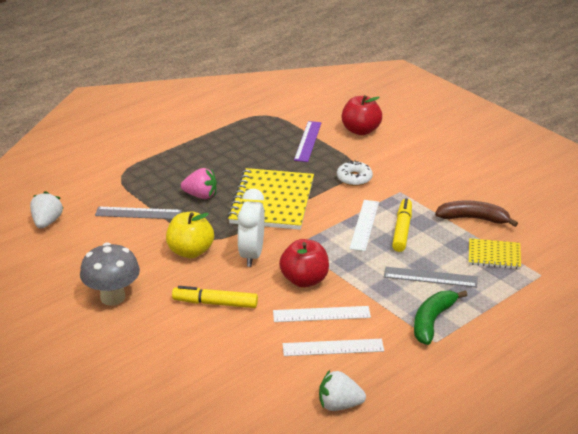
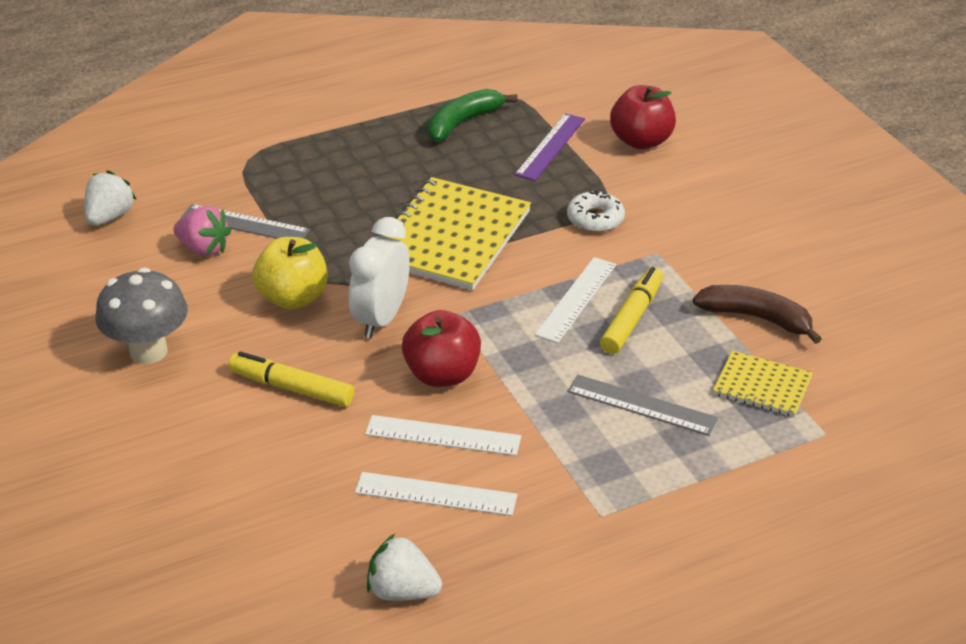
camera: 15 degrees right, 5 degrees up
pink strawberry [181,168,217,199] -> pink strawberry moved to [173,206,231,256]
green banana [414,290,467,345] -> green banana moved to [428,89,518,142]

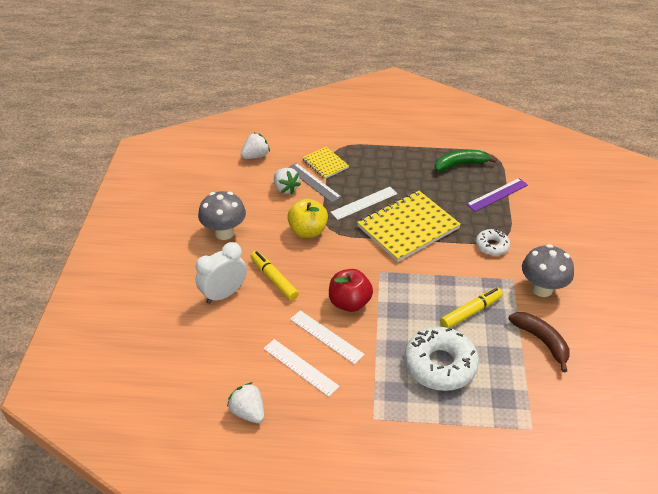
camera: 30 degrees right, 5 degrees up
pink strawberry [173,206,231,256] -> white strawberry [274,168,301,194]
white clock [349,217,410,338] -> white clock moved to [196,242,247,304]
white ruler [535,257,616,343] -> white ruler moved to [331,187,397,220]
grey ruler [567,375,718,436] -> white donut [404,327,479,391]
red apple [610,85,676,149] -> none
yellow notebook [713,350,813,417] -> yellow notebook moved to [302,147,349,179]
none -> grey mushroom [522,244,574,297]

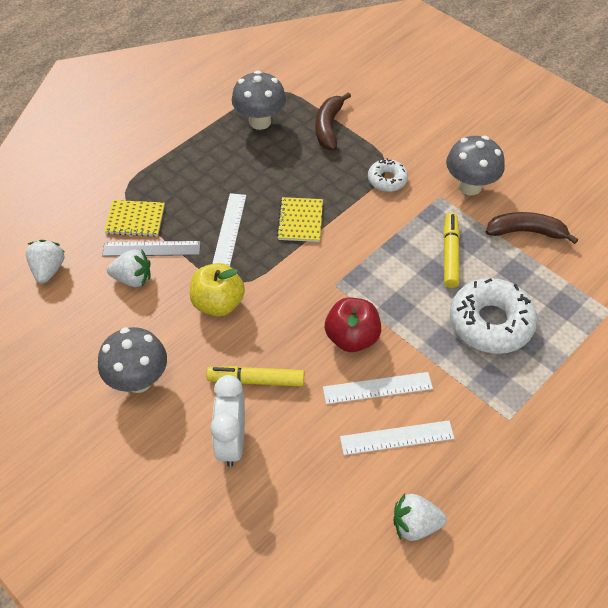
camera: 50 degrees left, 10 degrees up
yellow notebook [357,191,461,262] -> yellow notebook [277,197,323,242], size x0.52
green banana [434,150,497,172] -> grey mushroom [232,71,286,130]
purple ruler [466,178,528,212] -> brown banana [316,92,351,150]

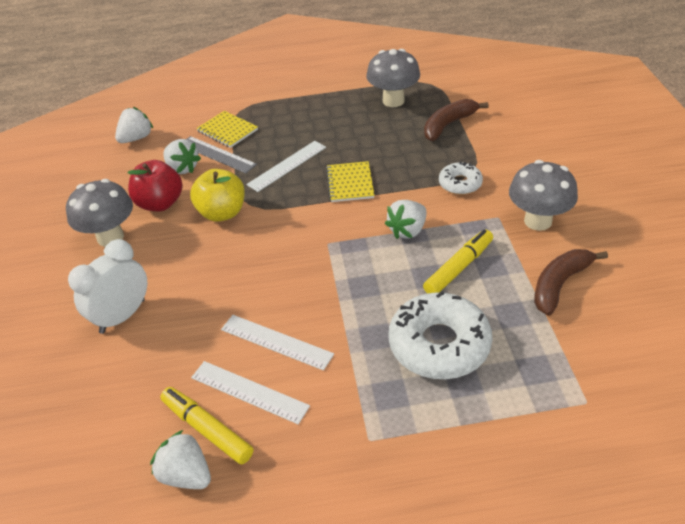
camera: 40 degrees right, 10 degrees down
yellow marker [207,366,304,386] -> yellow marker moved to [160,387,253,464]
yellow notebook [277,197,323,242] -> yellow notebook turned 45 degrees counterclockwise [326,161,375,202]
red apple [325,298,381,352] -> red apple moved to [128,160,182,211]
brown banana [486,212,578,244] -> brown banana turned 90 degrees counterclockwise [534,249,608,316]
none -> white strawberry [385,200,427,239]

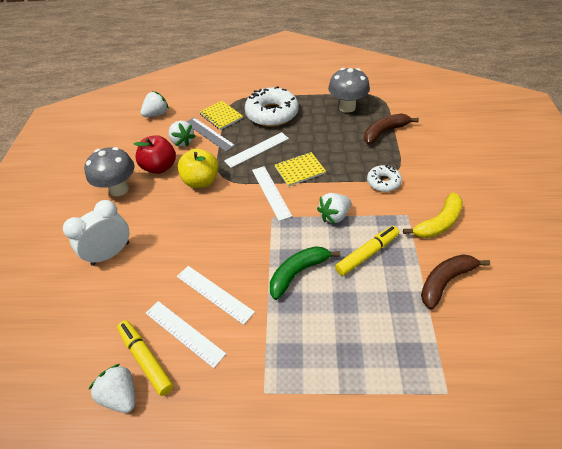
camera: 10 degrees right, 5 degrees up
yellow notebook [326,161,375,202] -> yellow notebook turned 60 degrees clockwise [275,152,326,187]
white donut [388,291,492,379] -> white donut moved to [245,86,298,127]
grey mushroom [509,160,578,231] -> yellow banana [403,192,463,238]
none -> white ruler [252,166,292,221]
none -> green banana [270,246,340,300]

